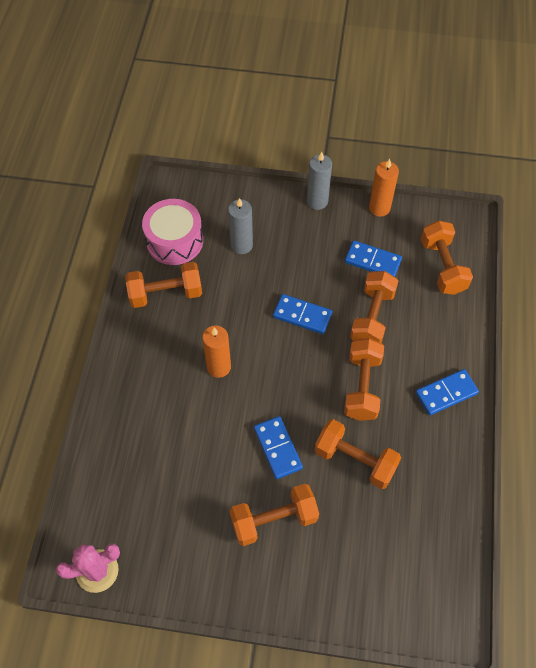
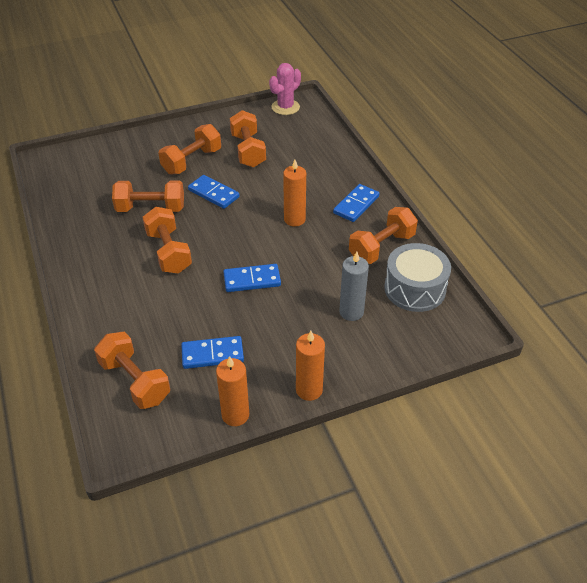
camera: 150 degrees right, 15 degrees down
pink drum [142,199,203,265] -> grey drum [384,243,451,312]
grey candle [307,152,332,210] -> orange candle [296,331,325,401]
orange dumbbell [350,271,398,343] -> orange dumbbell moved to [230,110,266,168]
blue domino [415,369,479,415] -> blue domino moved to [333,184,379,222]

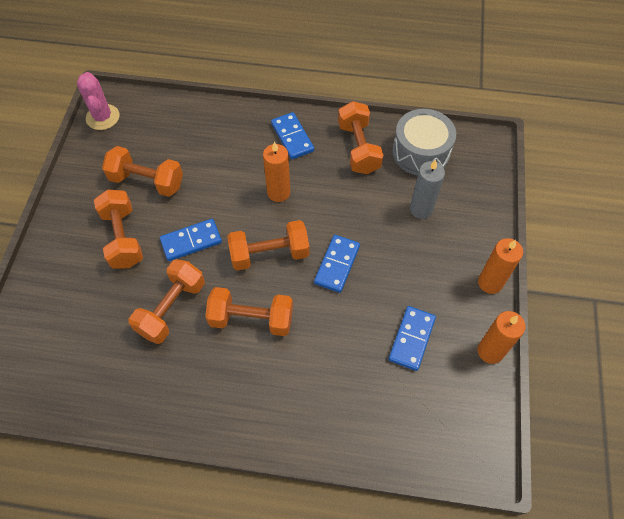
camera: 60 degrees left, 15 degrees up
orange dumbbell [94,332,170,409] -> orange dumbbell moved to [227,220,309,271]

